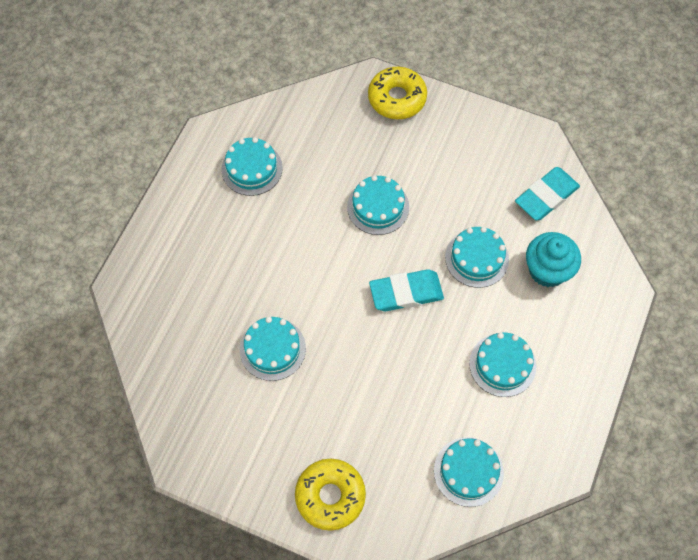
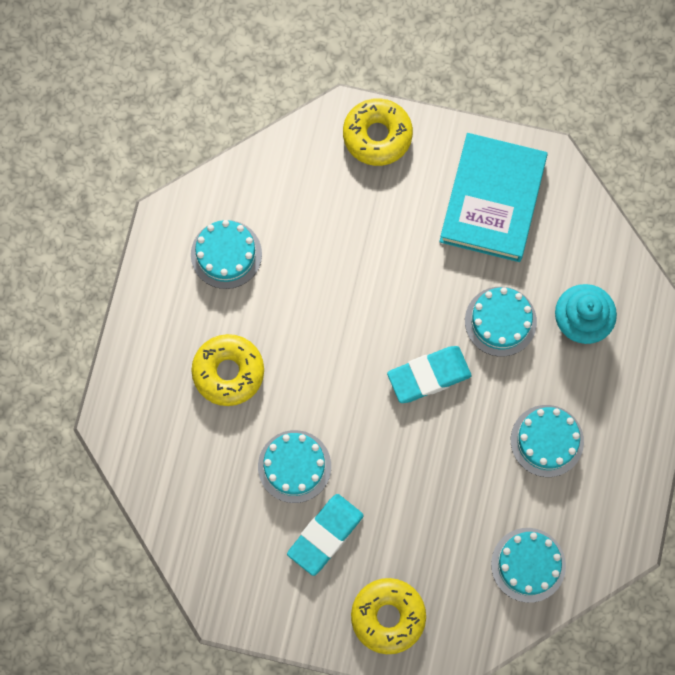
camera: 10 degrees left, 10 degrees up
turquoise cake [347,175,409,235] -> none
turquoise eraser [515,167,580,220] -> turquoise eraser moved to [287,494,364,576]
none -> yellow donut [191,334,264,406]
none -> turquoise book [439,133,548,262]

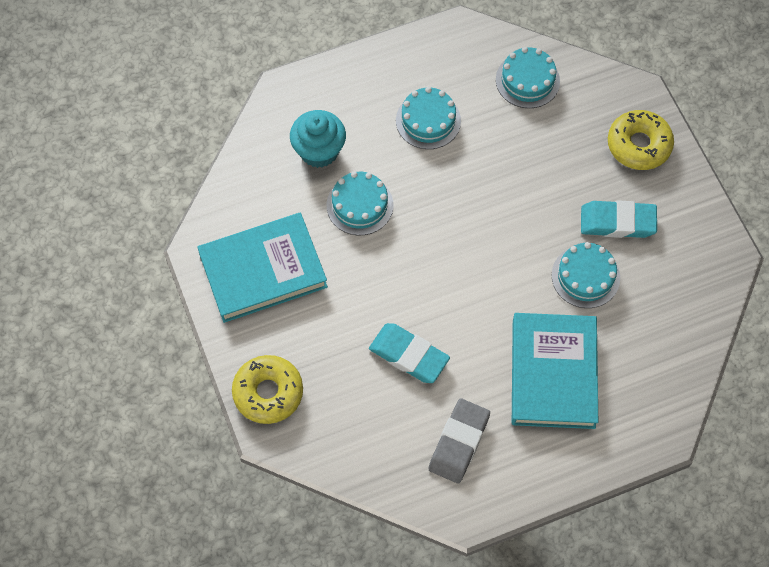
camera: 125 degrees left, 10 degrees down
turquoise cake [191,220,262,289] -> grey eraser [429,398,490,484]
yellow donut [191,334,264,406] -> turquoise book [512,313,598,429]
turquoise eraser [387,346,471,403] -> turquoise eraser moved to [369,323,450,383]

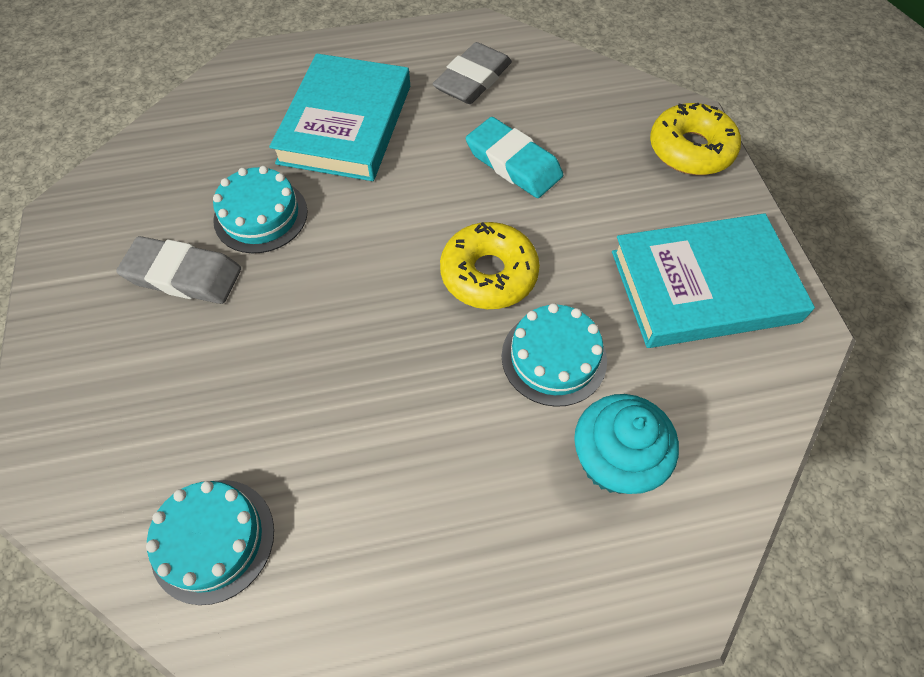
camera: 170 degrees left, 5 degrees down
turquoise cake [396,87,461,149] -> none
turquoise eraser [581,200,657,238] -> grey eraser [116,236,241,304]
yellow donut [608,110,674,170] -> yellow donut moved to [440,222,540,309]

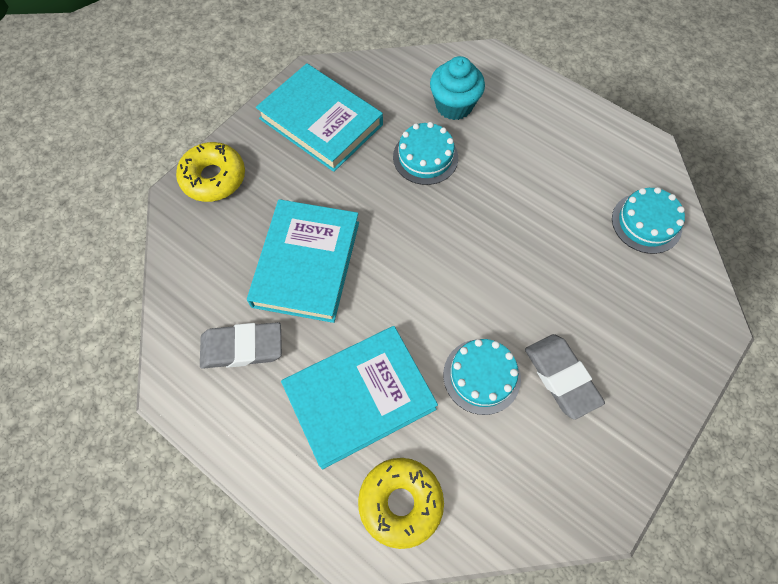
camera: 130 degrees left, 5 degrees up
yellow donut [440,222,540,309] -> yellow donut moved to [358,458,444,549]
turquoise eraser [466,117,563,198] -> turquoise book [247,199,359,323]

